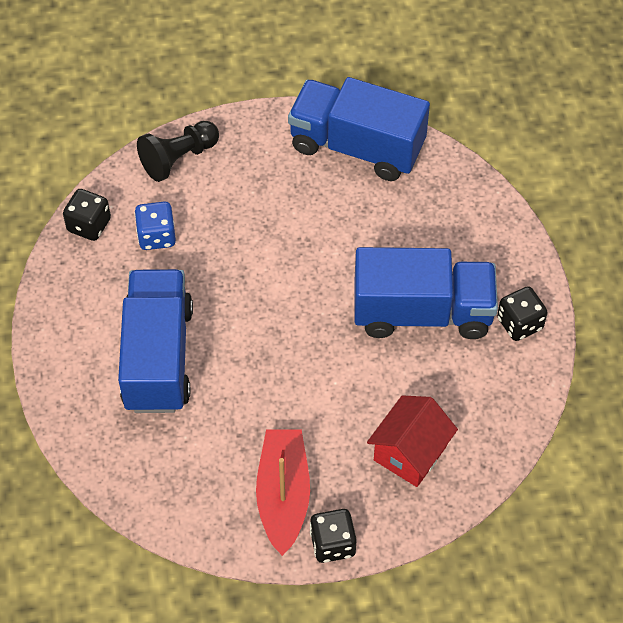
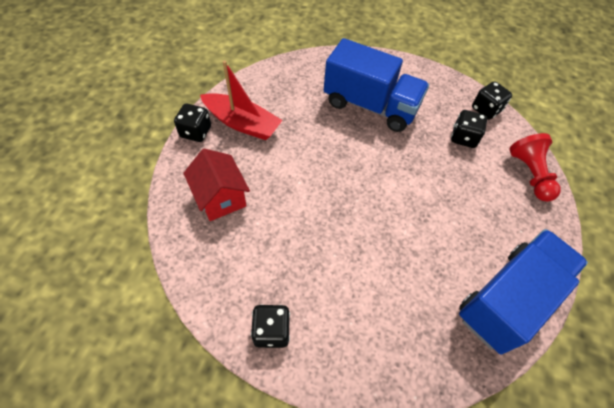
camera: 115 degrees right, 0 degrees up
blue dice [134,201,176,250] -> black dice [451,110,487,148]
black pawn [137,121,219,182] -> red pawn [509,133,561,202]
blue truck [355,247,498,339] -> none

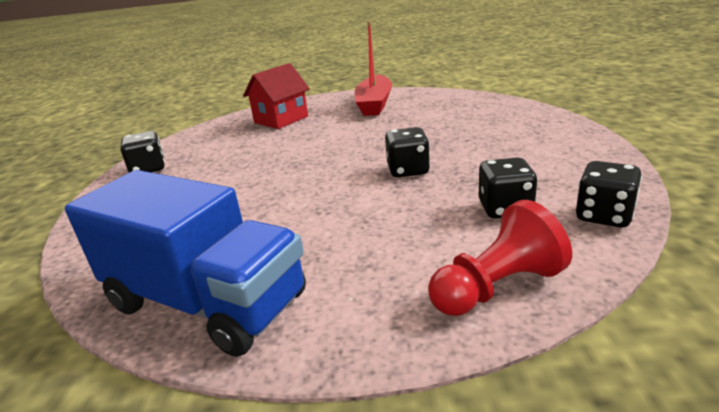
camera: 75 degrees right, 30 degrees down
black dice [174,103,211,142] -> black dice moved to [385,127,430,177]
blue truck [324,38,429,132] -> none

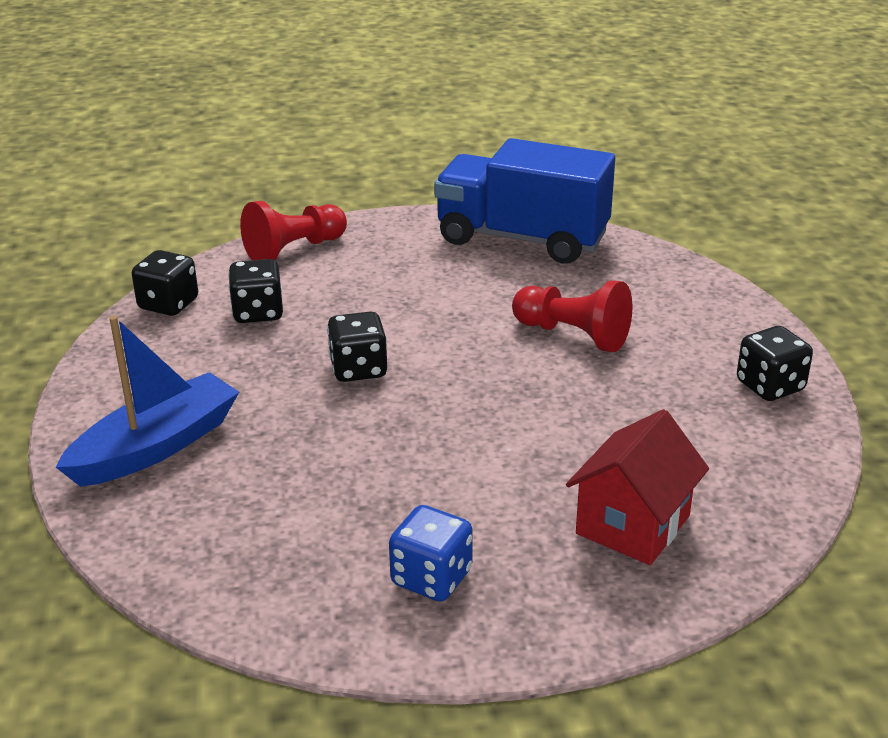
camera: 170 degrees right, 5 degrees up
red boat [355,21,392,116] -> blue dice [389,505,473,602]
none -> blue boat [56,316,239,487]
none -> red pawn [512,280,632,352]

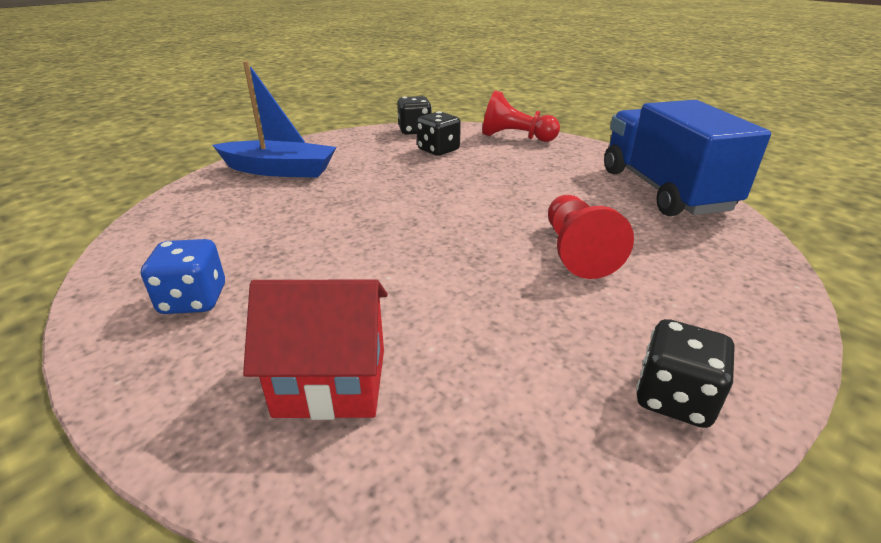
camera: 55 degrees right, 0 degrees up
black dice [327,312,387,382] -> none

